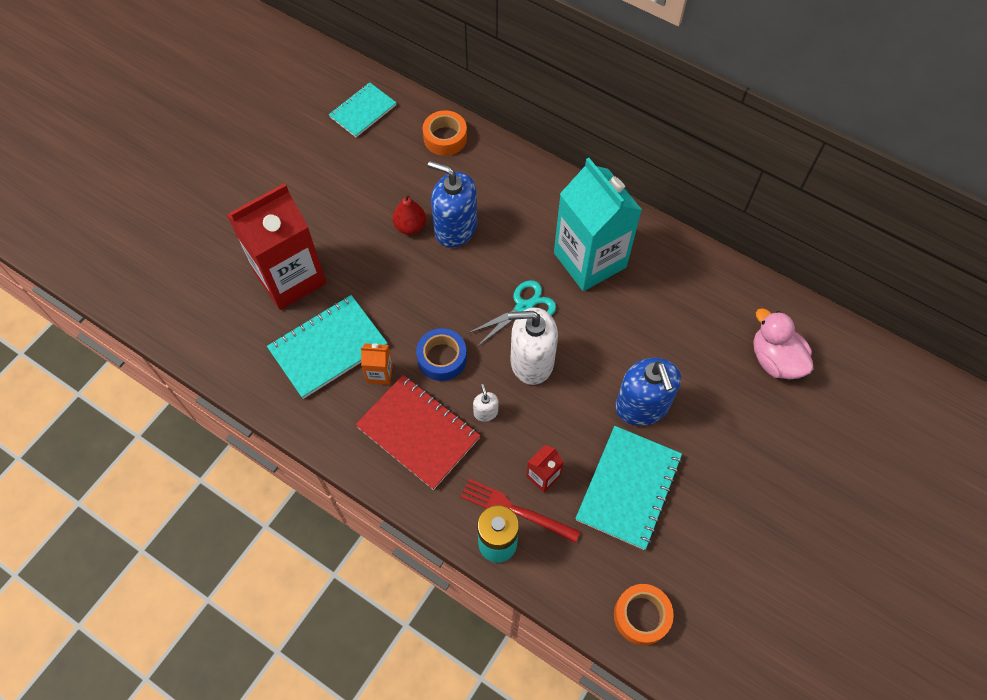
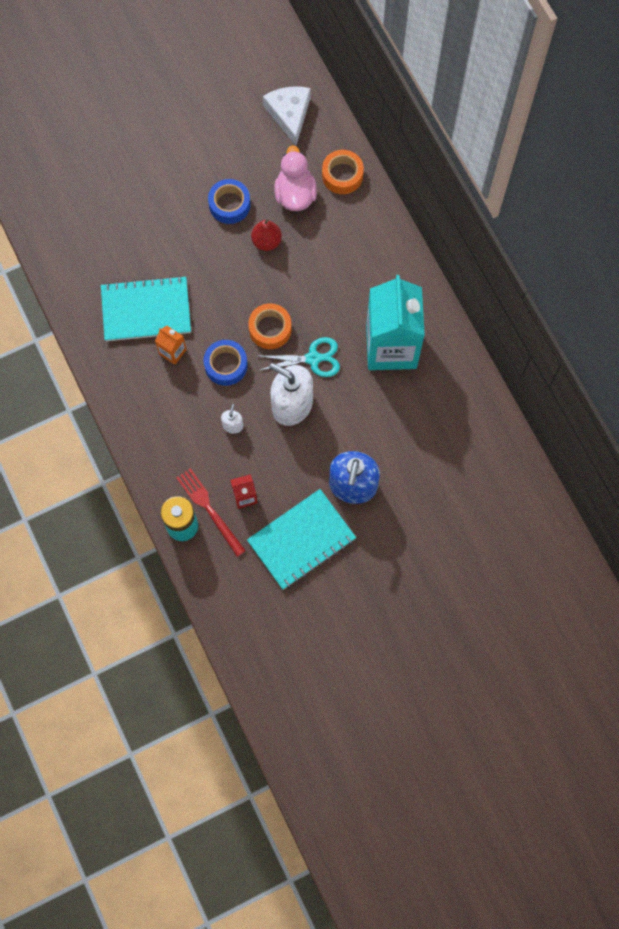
camera: 30 degrees right, 10 degrees up
red carton [227,183,326,310] -> none
turquoise notebook [329,82,396,137] -> white cheese [263,87,310,146]
red notebook [355,375,481,490] -> none
blue soap dispenser [428,161,477,248] -> none
orange tape [614,584,674,645] -> orange tape moved to [248,303,292,349]
pink duck [753,308,813,379] -> pink duck moved to [274,145,317,211]
none -> blue tape [208,179,251,224]

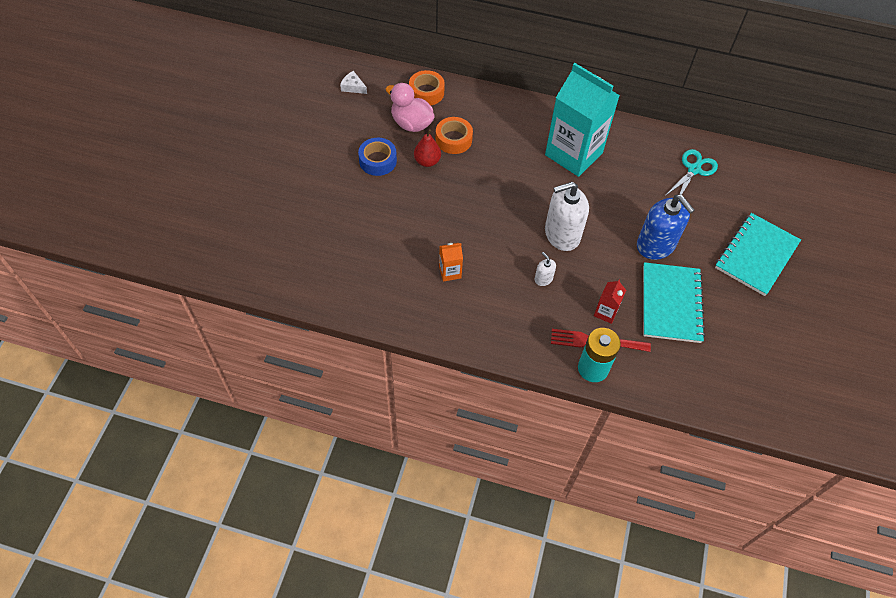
camera: 50 degrees left, 15 degrees down
turquoise notebook [101,276,191,341] -> turquoise notebook moved to [715,213,801,296]
blue tape [204,340,248,386] -> none
orange tape [248,303,292,349] -> orange tape moved to [436,117,473,154]
turquoise scissors [260,337,340,377] -> turquoise scissors moved to [665,149,718,196]
white cheese [263,87,310,146] -> white cheese [340,71,367,94], size x0.55

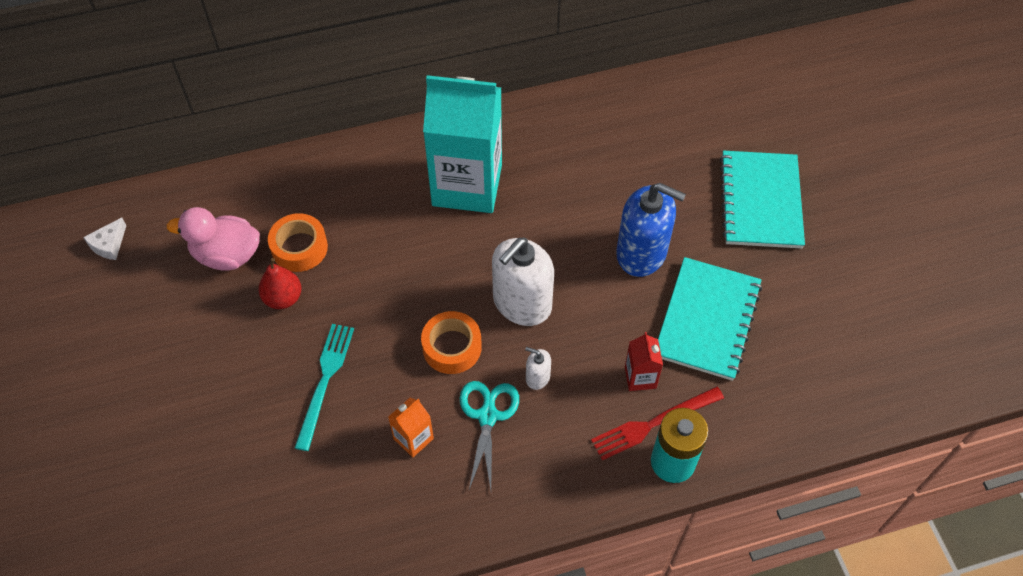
camera: 30 degrees left, 0 degrees up
white cheese [340,71,367,94] -> white cheese turned 60 degrees counterclockwise [83,218,126,260]
blue tape [358,138,397,176] -> none
orange tape [409,70,445,105] -> orange tape moved to [421,311,482,374]
turquoise notebook [643,262,705,343] -> turquoise notebook turned 45 degrees clockwise [658,257,762,381]
turquoise scissors [665,149,718,196] -> turquoise scissors moved to [460,381,519,490]
none -> turquoise fork [295,324,354,451]

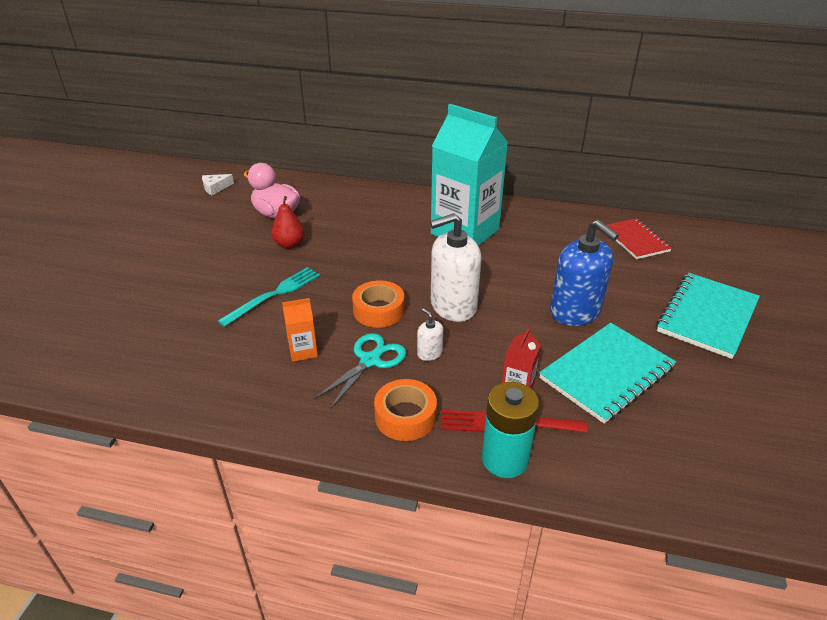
camera: 30 degrees right, 20 degrees down
orange tape [268,213,328,272] -> orange tape moved to [374,379,437,441]
none -> red notebook [607,218,672,259]

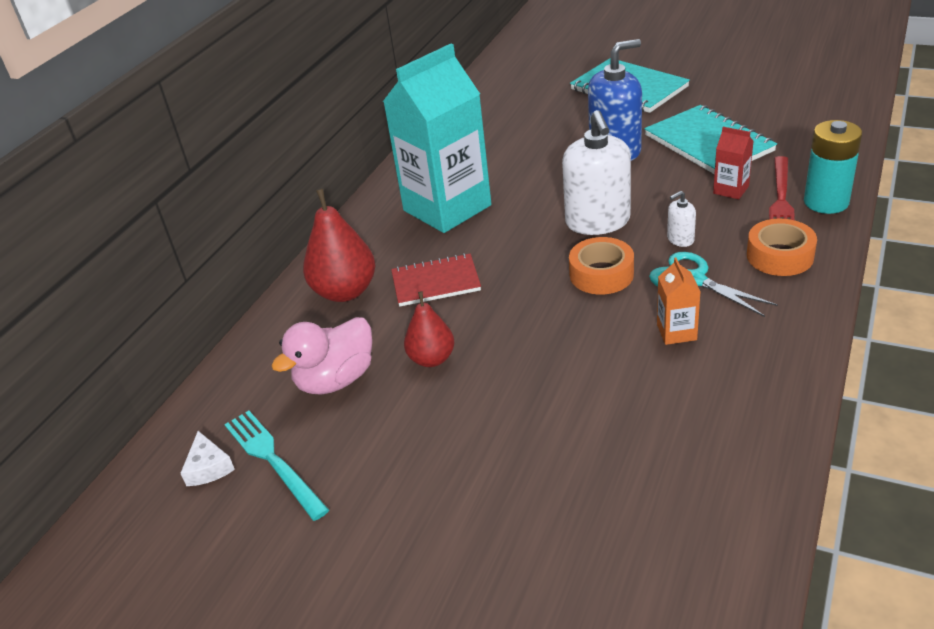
camera: 75 degrees left, 0 degrees up
turquoise fork [218,267,320,327] -> turquoise fork moved to [224,411,329,521]
red notebook [607,218,672,259] -> red notebook moved to [391,253,481,307]
none -> red pear [303,189,376,302]

